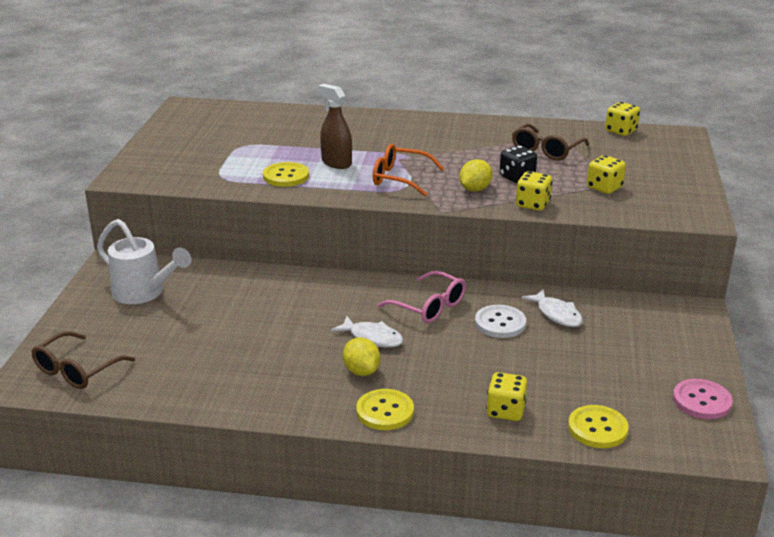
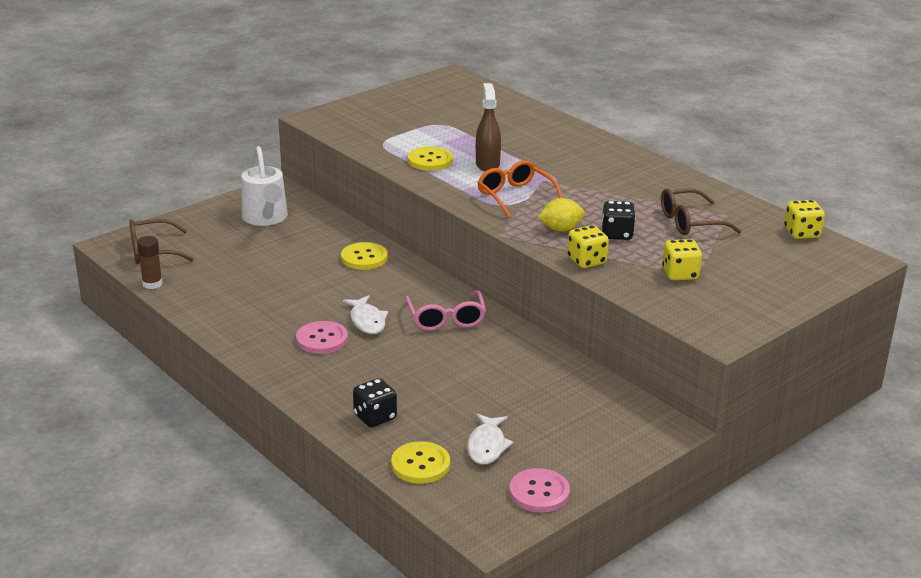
camera: 40 degrees right, 0 degrees up
yellow lemon [343,337,380,376] -> pink button [296,321,348,354]
yellow button [356,389,414,430] -> yellow button moved to [341,242,388,270]
white button [475,305,526,338] -> none
yellow dice [486,372,527,421] -> black dice [353,378,397,427]
white fish [522,289,583,327] -> white fish moved to [467,413,514,465]
none -> brown glue stick [137,236,163,289]

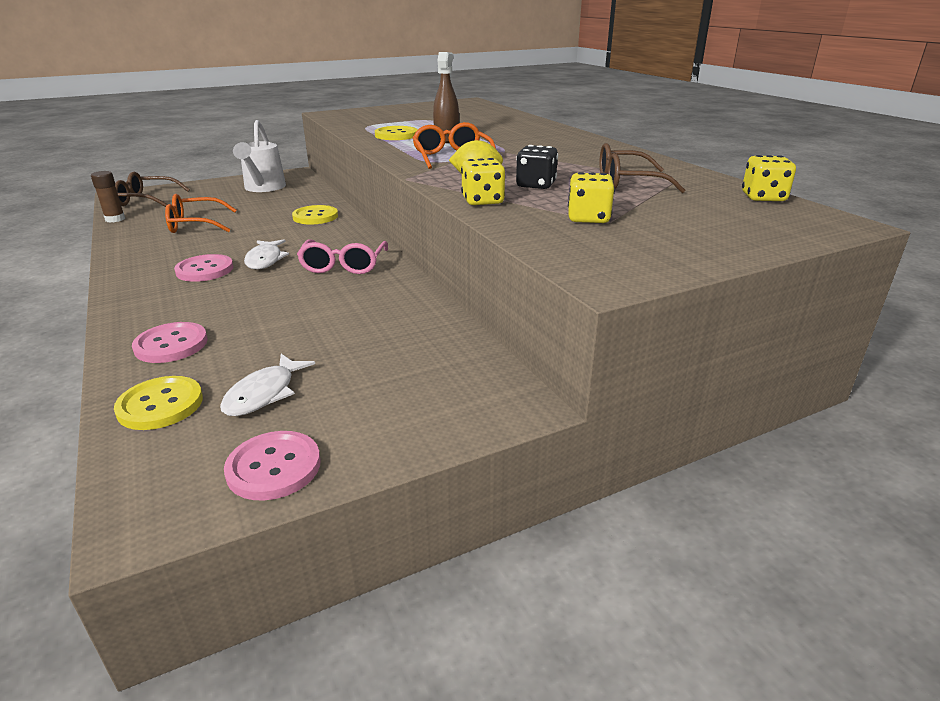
camera: 15 degrees right, 0 degrees up
black dice [353,378,397,427] -> pink button [132,322,208,363]
none -> orange glasses [165,194,237,233]

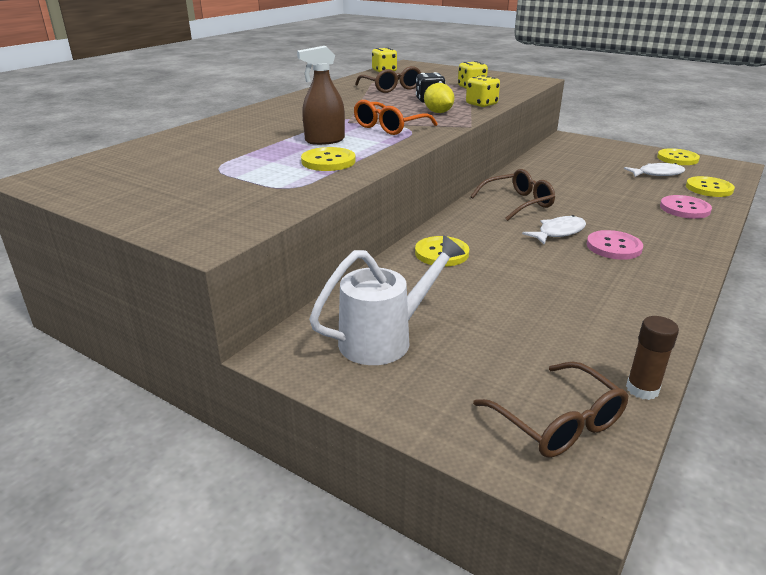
camera: 120 degrees left, 0 degrees up
orange glasses [165,194,237,233] -> none
pink button [224,431,321,501] -> yellow button [657,148,700,165]
pink glasses [297,239,388,274] -> brown glasses [470,169,555,221]

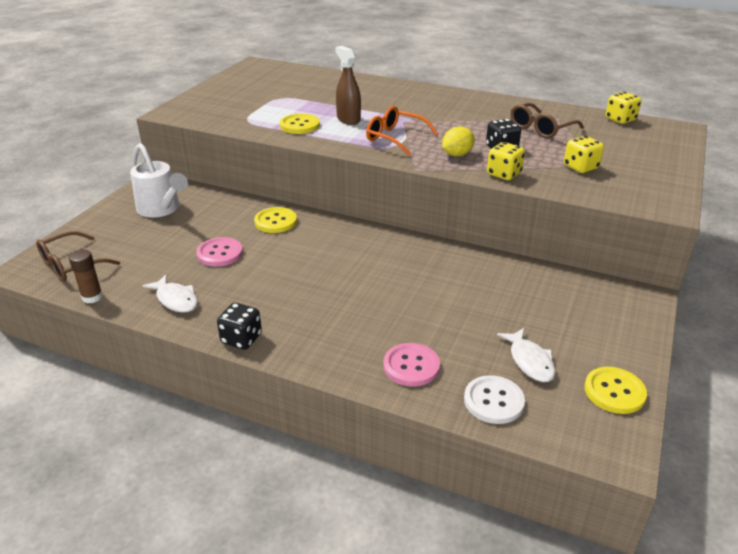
camera: 80 degrees right, 5 degrees up
brown glasses [470,169,555,221] -> none
white fish [522,215,586,245] -> white fish moved to [143,274,198,312]
pink button [587,230,643,260] -> pink button moved to [196,237,243,267]
yellow button [686,176,735,197] -> white button [464,375,525,424]
none -> black dice [217,303,262,350]

